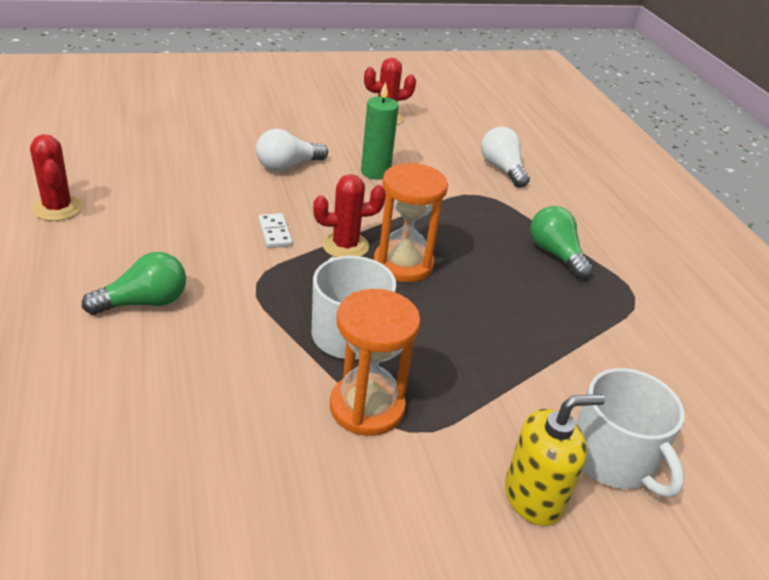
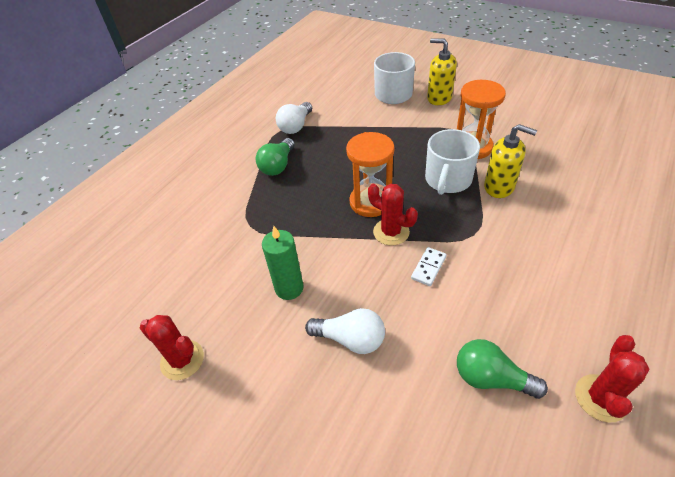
camera: 125 degrees left, 10 degrees up
green light bulb [82,252,186,315] -> green light bulb moved to [457,339,548,399]
white light bulb [481,127,530,188] -> white light bulb moved to [276,102,312,134]
none -> yellow soap dispenser [484,124,537,198]

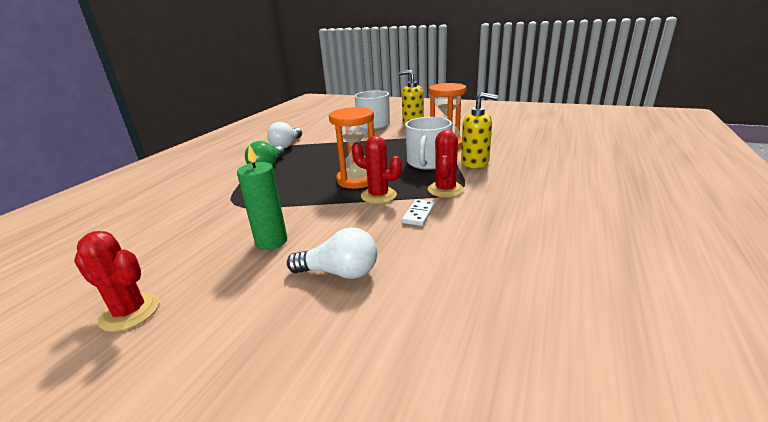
camera: 10 degrees left, 20 degrees down
green light bulb [457,339,548,399] -> none
red cactus [575,335,649,423] -> red cactus moved to [428,130,464,198]

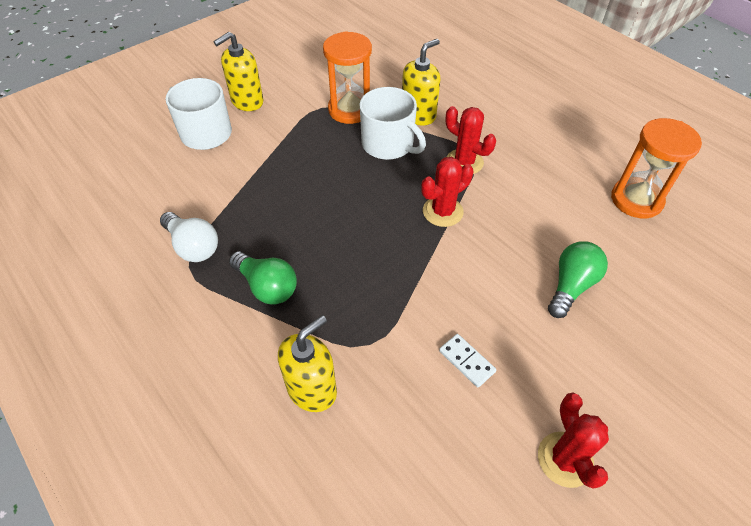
camera: 65 degrees left, 25 degrees up
red cactus [74,231,159,332] -> red cactus turned 60 degrees counterclockwise [538,393,609,489]
green candle [237,145,287,250] -> none
white light bulb [287,227,377,279] -> green light bulb [548,241,608,318]
orange hourglass [329,107,374,189] -> orange hourglass moved to [611,118,702,218]
white domino [402,199,435,226] -> white domino moved to [439,334,496,387]
none -> yellow soap dispenser [278,315,337,412]

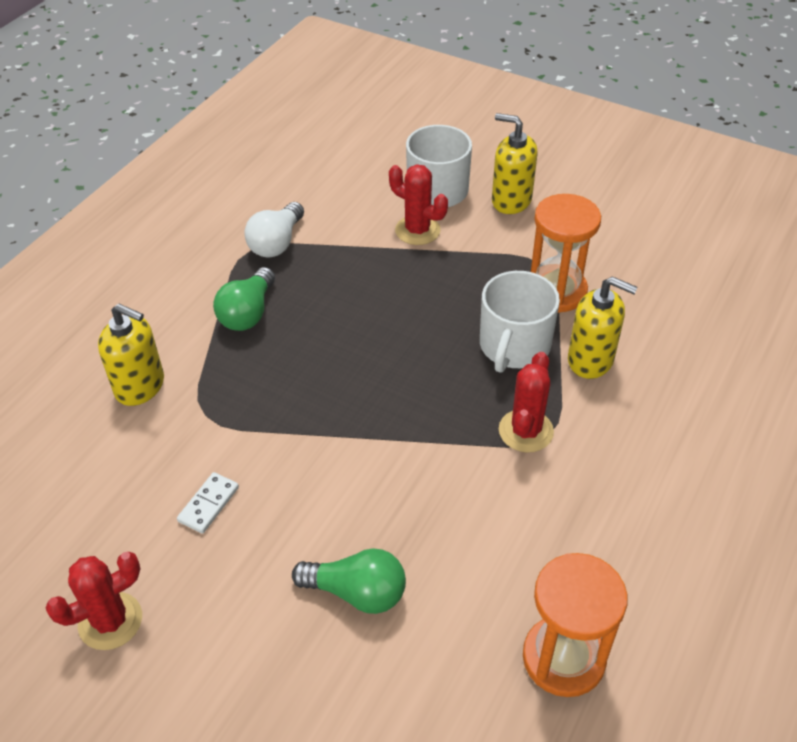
camera: 70 degrees right, 5 degrees down
red cactus [422,157,474,227] -> red cactus moved to [389,164,448,245]

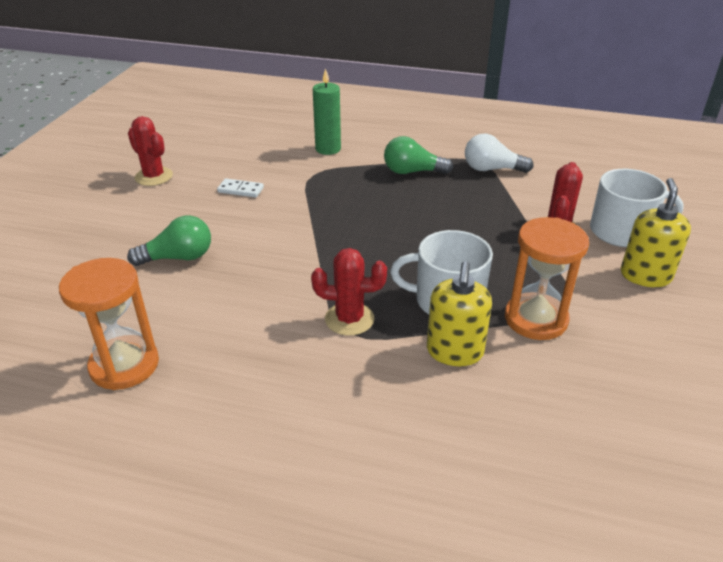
camera: 75 degrees right, 10 degrees down
yellow soap dispenser [98,304,164,406] -> green candle [313,68,341,155]
green light bulb [292,548,406,614] -> green light bulb turned 105 degrees counterclockwise [127,215,211,266]

